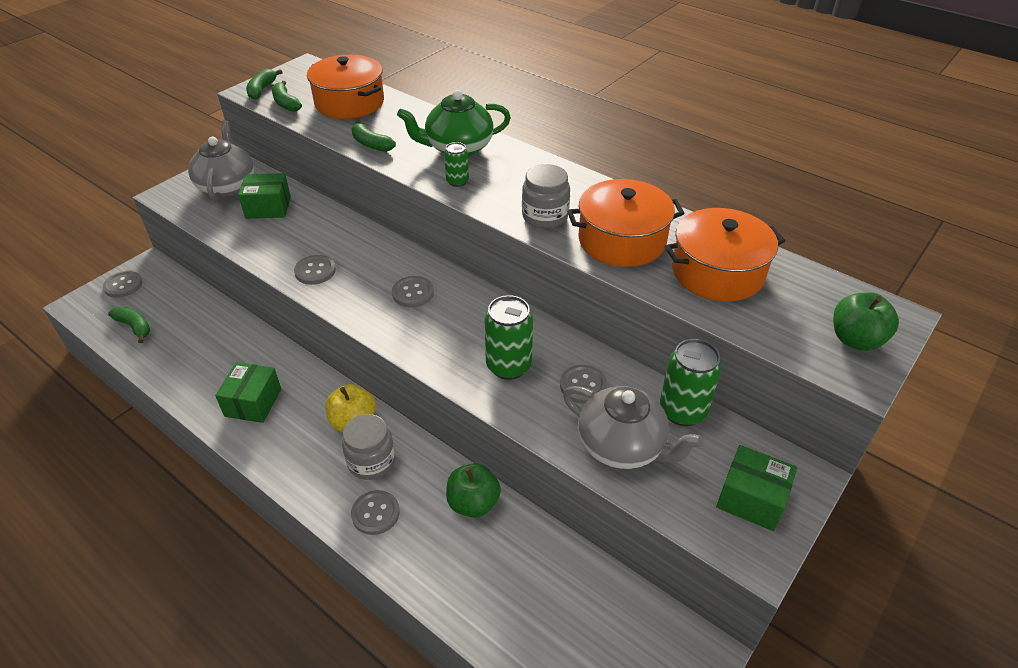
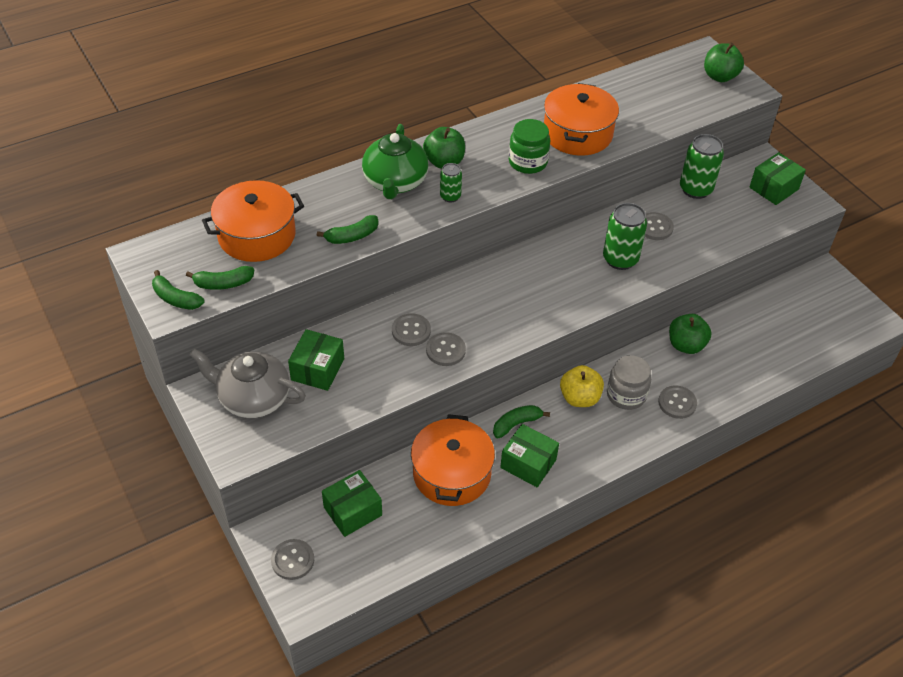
camera: 70 degrees left, 5 degrees up
green banana [108,307,151,343] -> green banana moved to [493,405,550,438]
grey button [392,276,434,307] -> grey button moved to [392,313,431,346]
grey jar [522,164,570,229] -> green jar [509,119,550,174]
grey teapot [563,386,704,469] -> none
orange pot [664,208,785,302] -> orange pot moved to [411,414,495,506]
none -> green box [322,470,382,537]
none -> green apple [423,127,465,169]

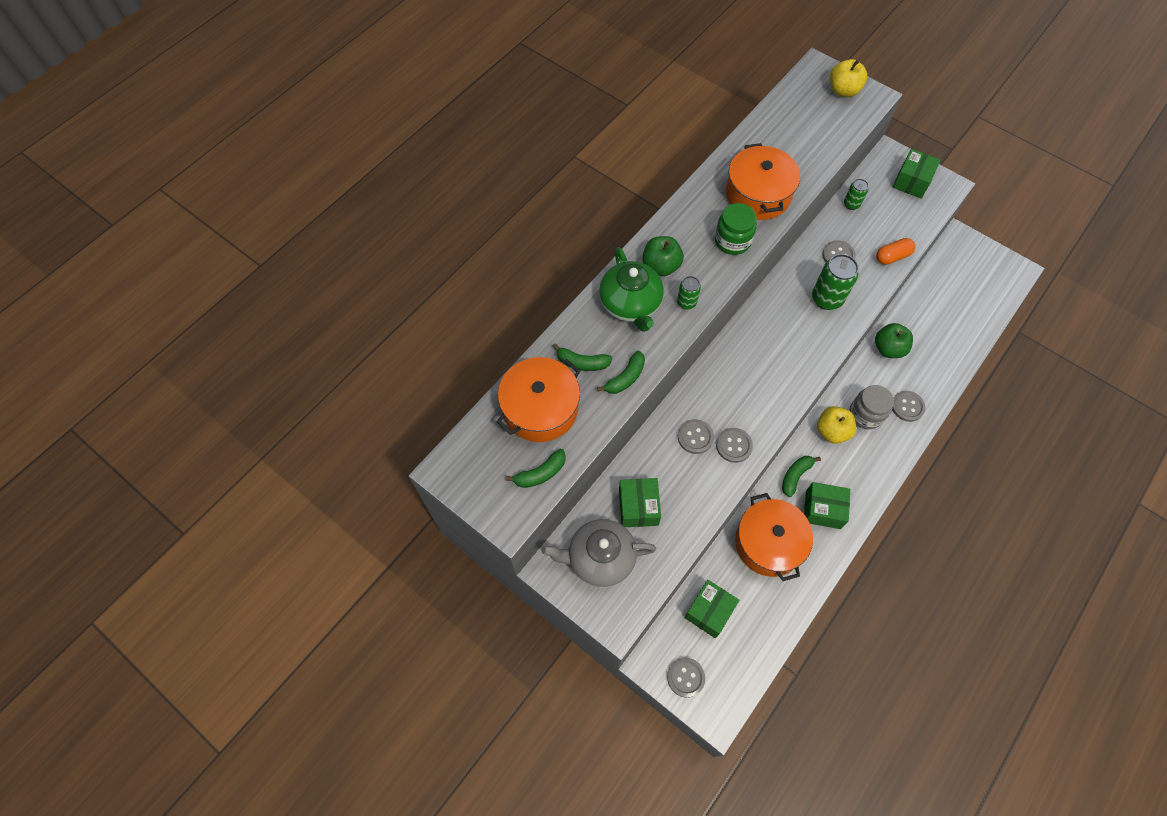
camera: 20 degrees left, 15 degrees up
green banana [152,270,205,310] -> green banana moved to [552,343,612,371]
green can [680,134,724,199] -> green can [844,179,869,210], size x0.56
green apple [704,43,744,82] -> yellow apple [830,59,867,97]
none -> orange capsule [876,238,916,265]

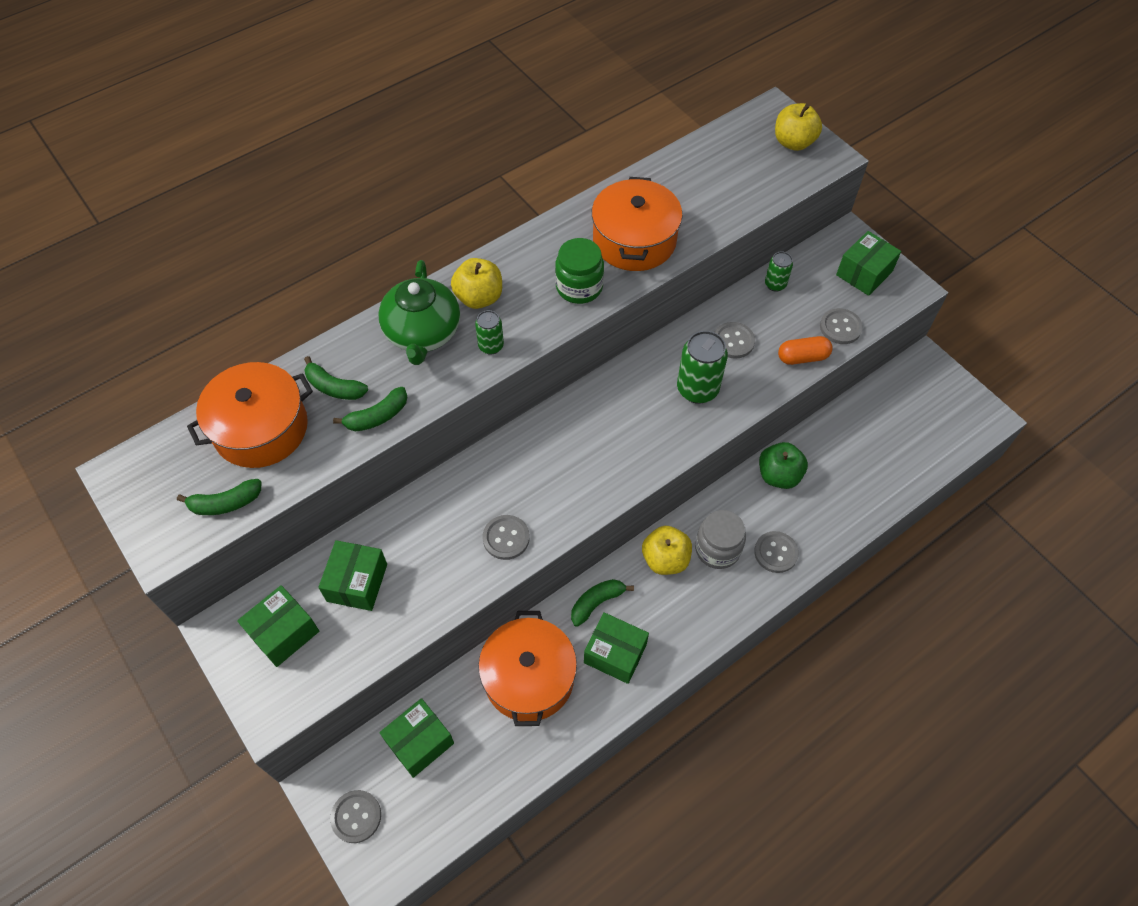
camera: 15 degrees right, 5 degrees down
grey teapot [542,519,656,588] -> green box [237,585,319,667]
green apple [643,236,684,276] -> yellow apple [451,258,502,309]
grey button [678,419,714,454] -> grey button moved to [820,308,863,344]

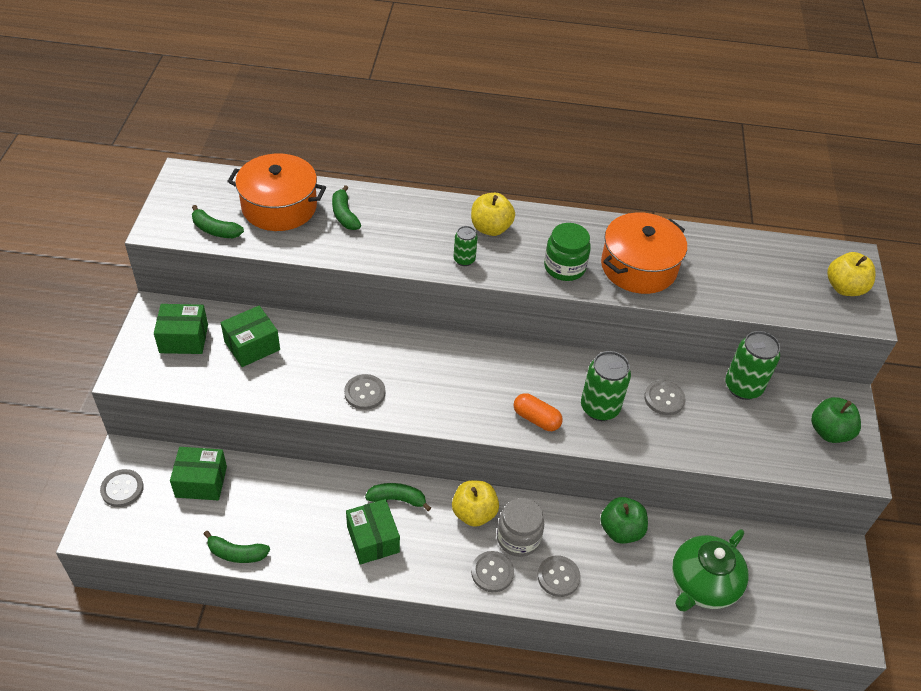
camera: 40 degrees right, 10 degrees down
green banana [333,387,407,431] -> green banana moved to [204,531,270,563]
green teapot [378,260,460,365] -> green teapot moved to [672,529,748,611]
orange pot [478,611,577,726] -> none
green can [765,252,793,292] -> green can [725,331,780,400], size x1.79
orange capsule [778,336,833,365] -> orange capsule moved to [514,393,563,431]
grey button [820,308,863,344] -> grey button moved to [471,551,514,592]
green box [836,231,901,296] -> green apple [811,397,861,443]

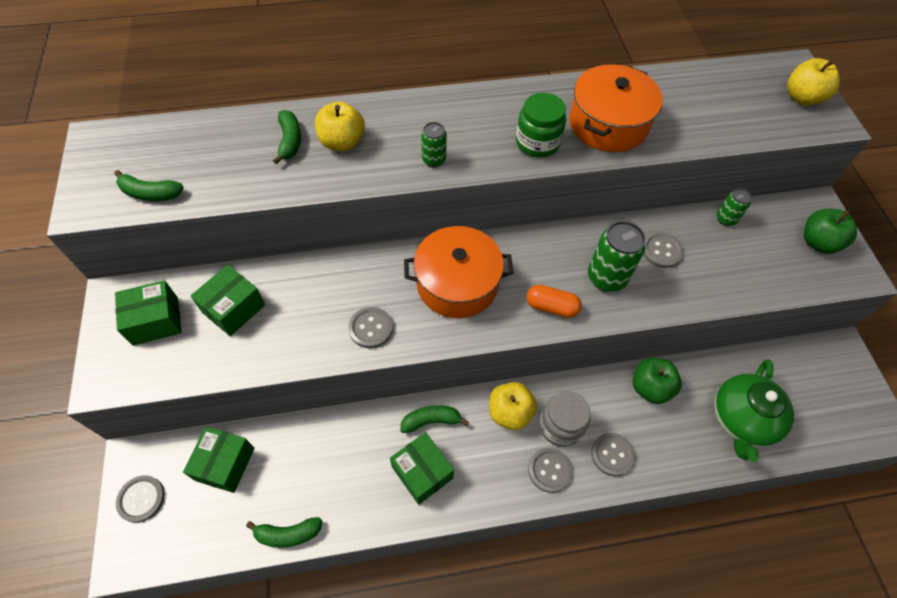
camera: 15 degrees left, 10 degrees up
green box [170,447,227,500] -> green box turned 60 degrees counterclockwise [183,427,254,493]
orange pot [227,154,326,231] -> orange pot moved to [404,226,514,318]
green banana [332,185,361,230] -> green banana turned 150 degrees counterclockwise [273,110,301,164]
yellow apple [471,193,515,236] -> yellow apple moved to [315,101,365,151]
green can [725,331,780,400] -> green can [717,188,752,226], size x0.56

